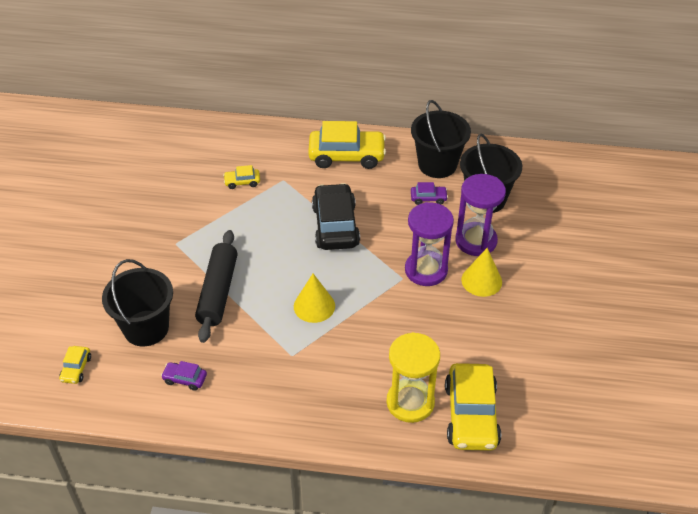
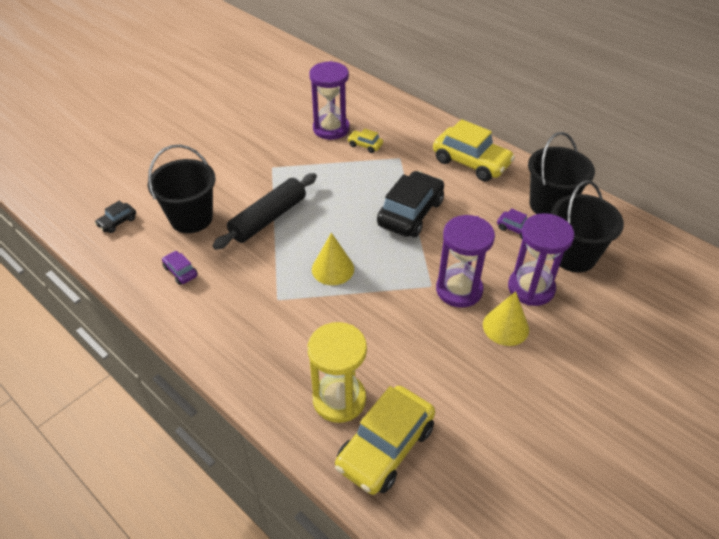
camera: 35 degrees right, 0 degrees up
yellow car [59,346,91,384] -> black car [95,201,136,233]
none -> purple hourglass [309,61,350,140]

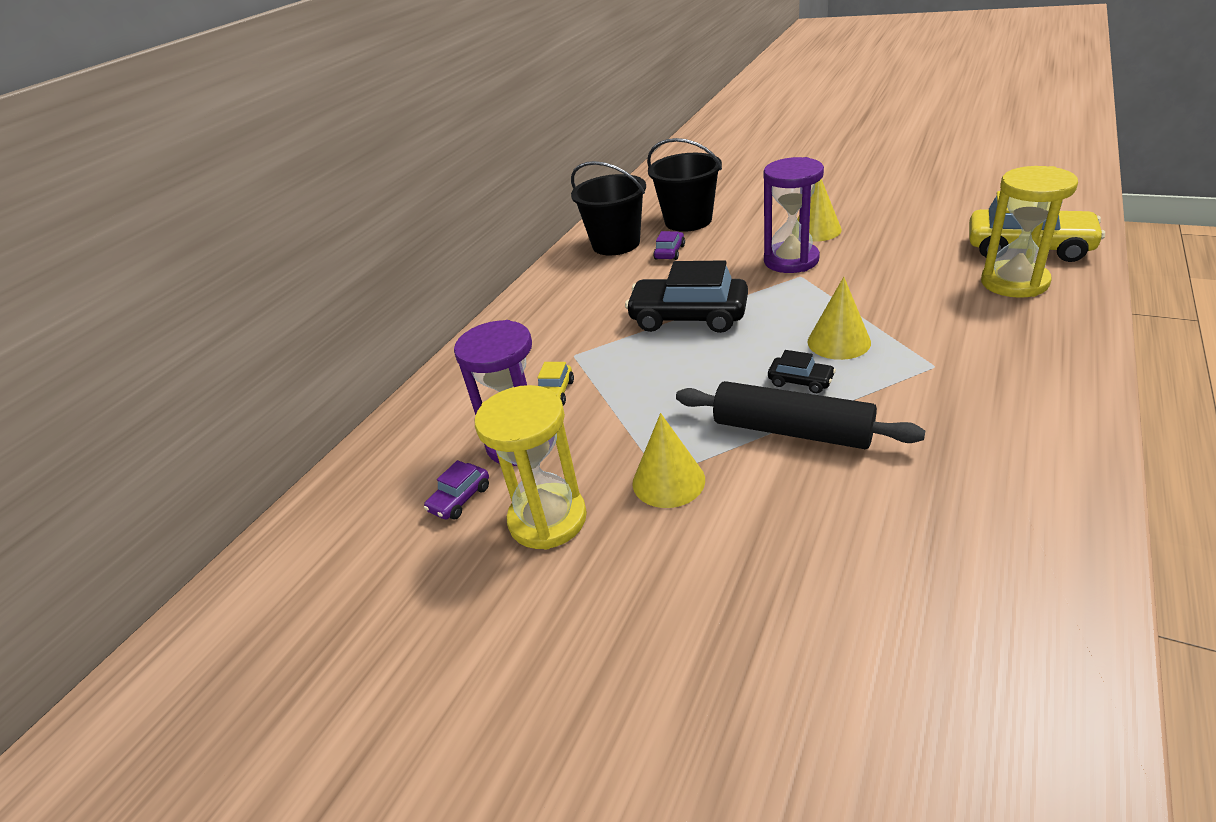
camera: 100 degrees left, 10 degrees down
black car [95,201,136,233] -> black car moved to [768,350,836,393]
black bucket [148,145,216,233] -> none
purple car [162,251,198,285] -> purple car moved to [424,460,489,520]
yellow car [433,119,515,182] -> none
purple hourglass [508,213,574,306] -> none
none -> yellow hourglass [475,385,587,550]
none -> yellow cone [632,413,705,508]

